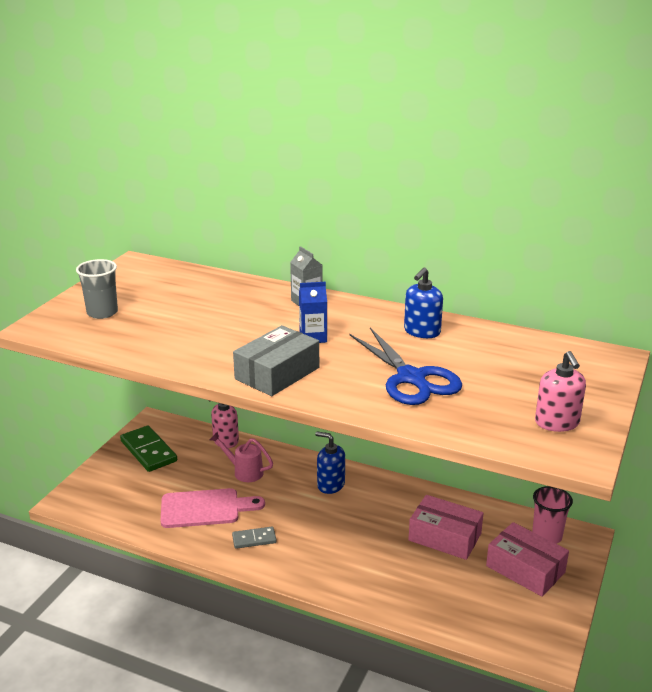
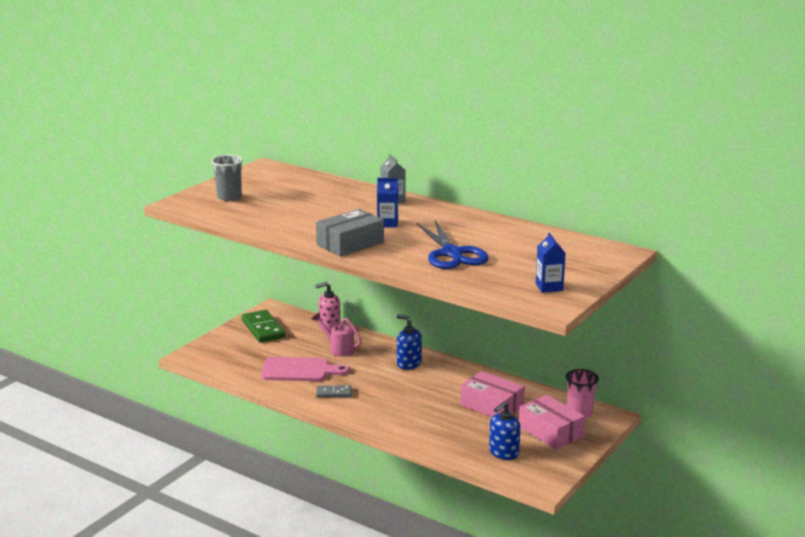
camera: 10 degrees right, 5 degrees down
blue soap dispenser [404,267,443,338] -> blue soap dispenser moved to [489,401,520,460]
pink soap dispenser [535,351,586,432] -> blue carton [536,232,566,293]

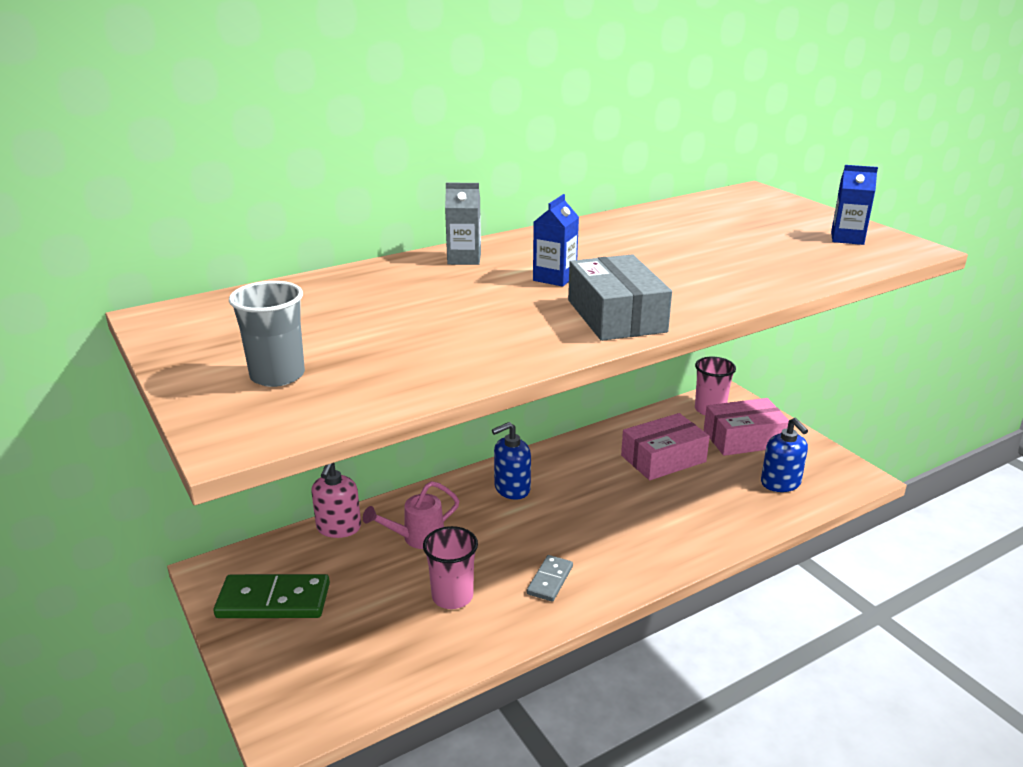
camera: 65 degrees left, 5 degrees up
pink cutting board [261,357,350,381] -> pink cup [423,526,478,609]
blue scissors [417,220,489,269] -> none

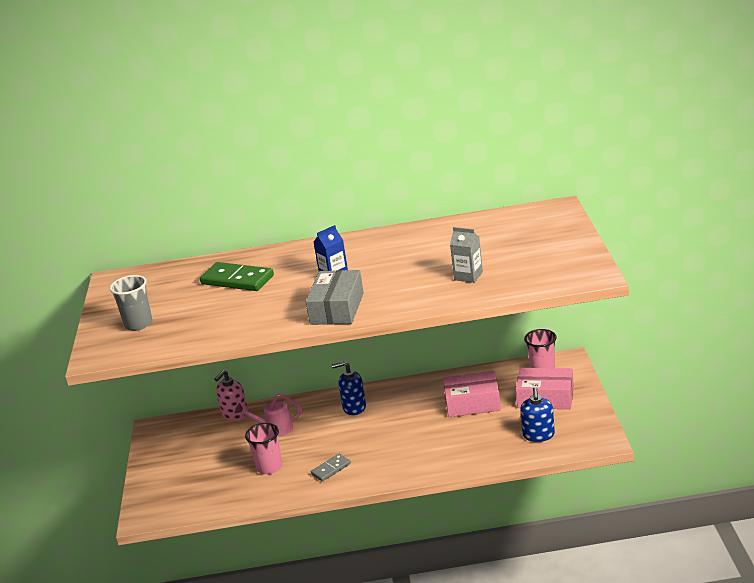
camera: 30 degrees right, 0 degrees up
green domino [214,574,330,618] -> green domino moved to [200,262,274,291]
grey carton [445,183,481,265] -> grey carton moved to [450,227,483,283]
blue carton [831,165,878,245] -> none

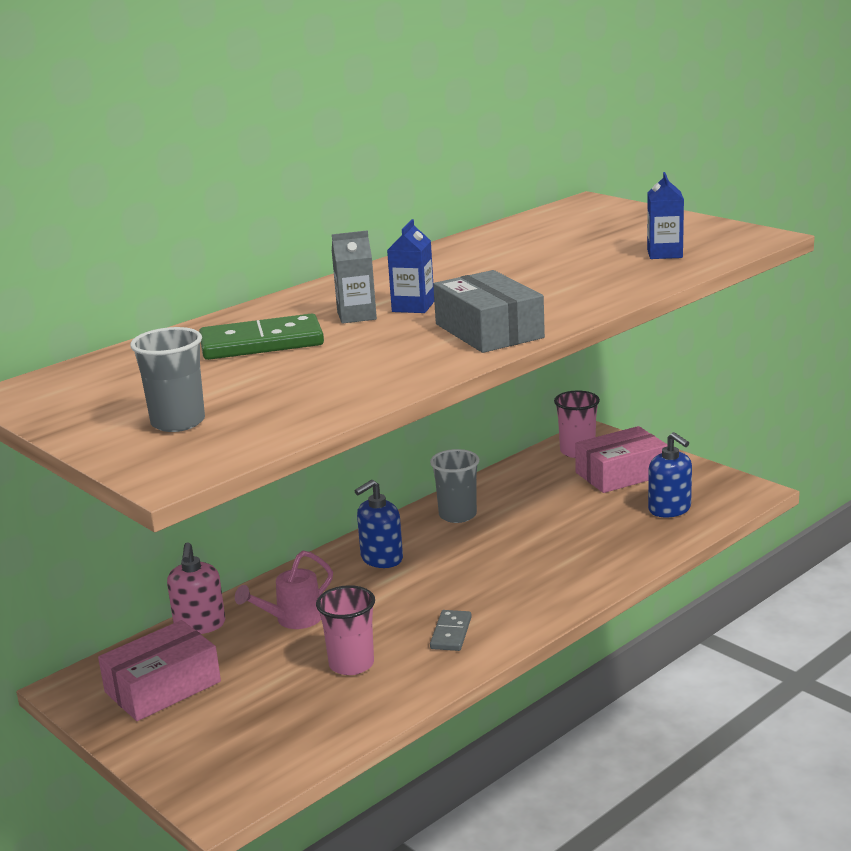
camera: 40 degrees left, 5 degrees down
pink box [443,371,501,417] -> pink box moved to [98,620,221,721]
grey carton [450,227,483,283] -> grey carton moved to [332,230,377,324]
none -> grey cup [430,449,479,523]
none -> blue carton [647,172,684,259]

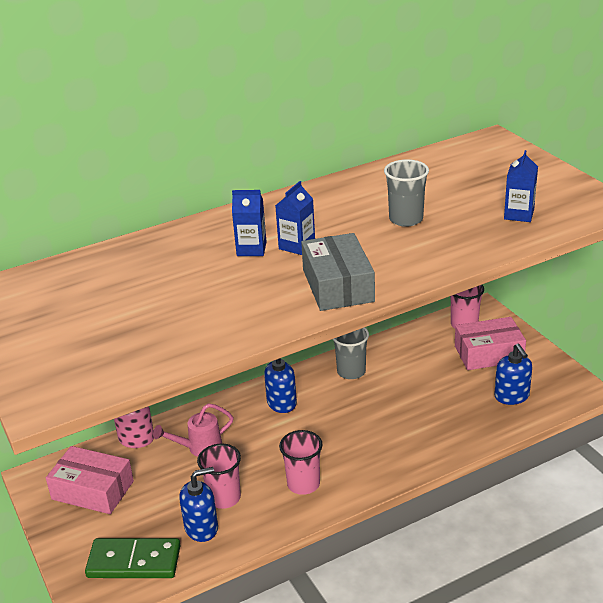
camera: 15 degrees right, 10 degrees up
pink box [98,620,221,721] -> pink box turned 45 degrees clockwise [46,446,134,514]
grey cup [130,327,205,432] -> grey cup moved to [384,159,429,227]
green domino [199,313,324,360] -> green domino moved to [85,538,181,578]
grey carton [332,230,377,324] -> blue carton [232,190,266,256]
grey domino [430,610,472,651] -> pink cup [279,430,323,495]
none -> blue soap dispenser [179,467,218,542]

